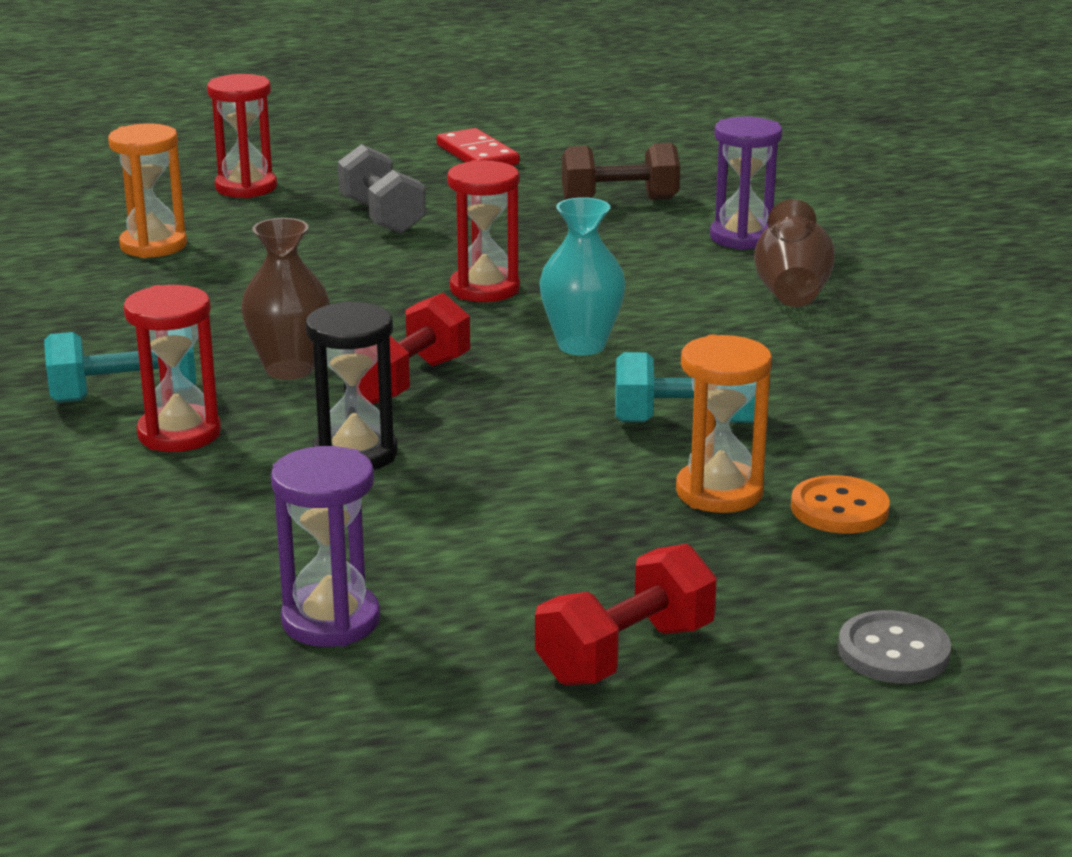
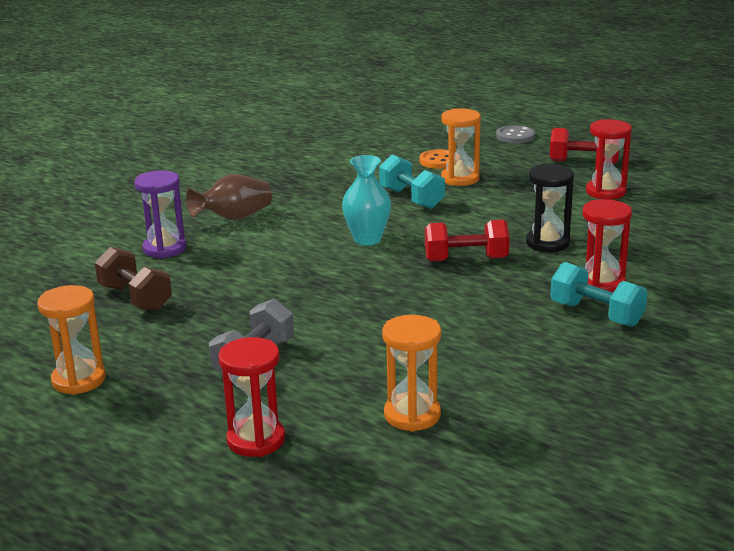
camera: 125 degrees left, 0 degrees up
brown vase [241,218,330,380] -> none
purple hourglass [271,446,380,647] -> none
red domino [437,128,520,165] -> orange hourglass [37,285,106,395]
red hourglass [447,160,520,302] -> red hourglass moved to [586,119,632,199]

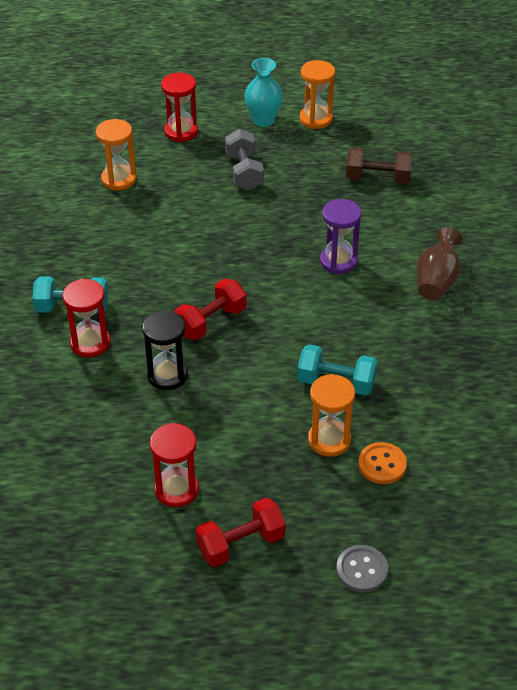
camera: 140 degrees right, 20 degrees up
purple hourglass [134,170,186,258] -> purple hourglass moved to [320,199,361,274]
turquoise vase [342,155,391,246] -> turquoise vase moved to [244,58,283,127]

